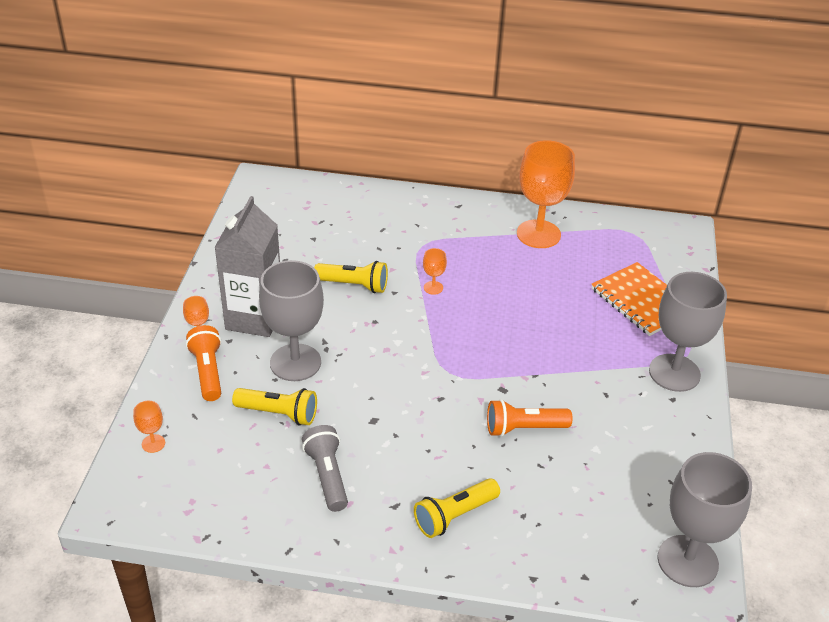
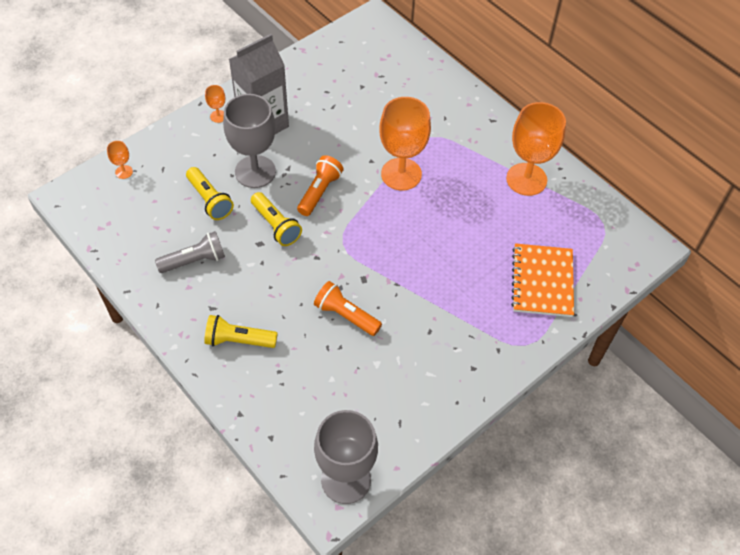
camera: 40 degrees right, 15 degrees up
orange flashlight [186,325,221,401] -> orange flashlight moved to [297,155,344,216]
grey flashlight [302,425,348,512] -> grey flashlight turned 45 degrees clockwise [155,231,225,273]
yellow flashlight [314,261,388,293] -> yellow flashlight moved to [251,192,302,246]
orange goblet [423,248,447,295] -> orange goblet [379,97,431,191], size x2.39
grey goblet [649,272,727,392] -> none

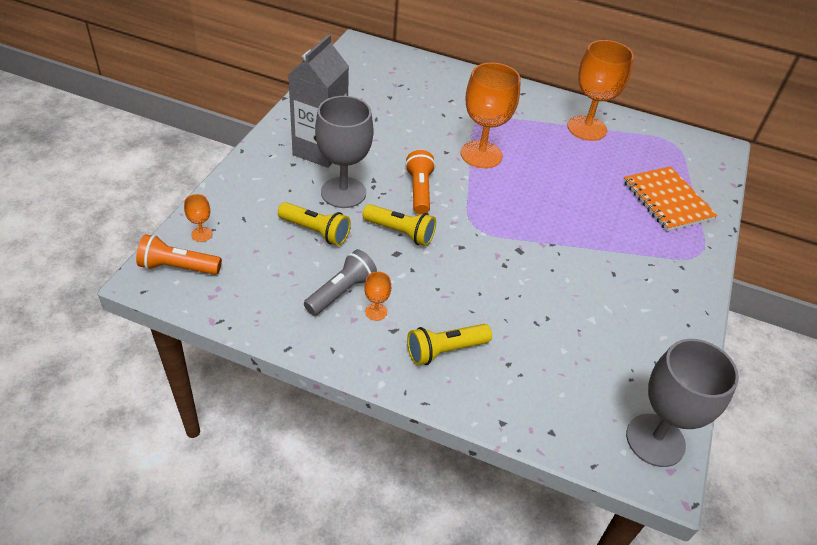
camera: 30 degrees left, 10 degrees down
orange goblet [205,85,225,123] -> orange goblet moved to [364,271,391,321]
orange flashlight [314,281,382,336] -> orange flashlight moved to [136,234,222,275]

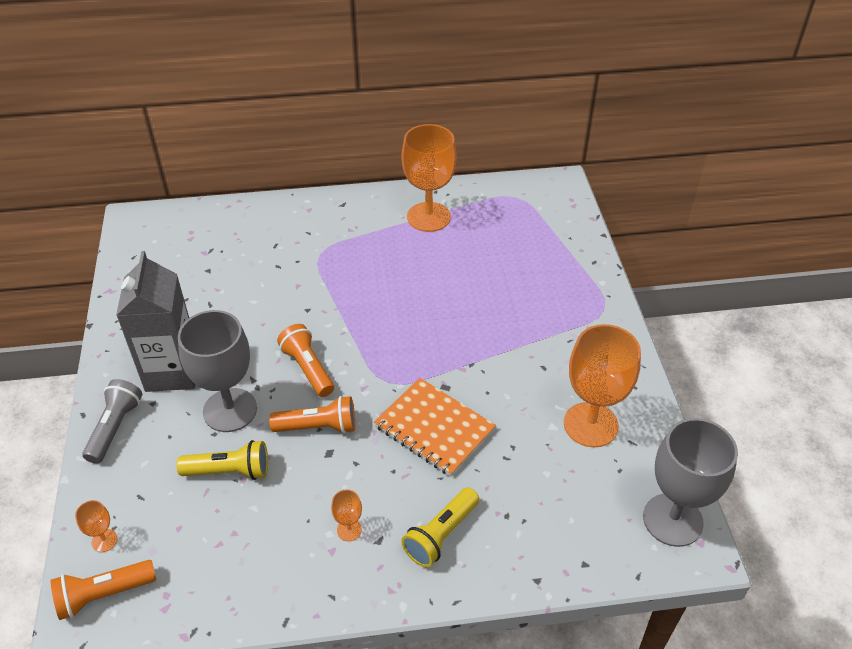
camera: 25 degrees left, 0 degrees up
grey flashlight [304,249,377,316] -> grey flashlight moved to [83,379,142,464]
yellow flashlight [363,204,436,246] -> orange flashlight [269,396,355,434]
orange goblet [461,62,521,168] -> orange goblet moved to [564,324,641,447]
orange notebook [623,166,718,231] -> orange notebook moved to [374,378,496,476]

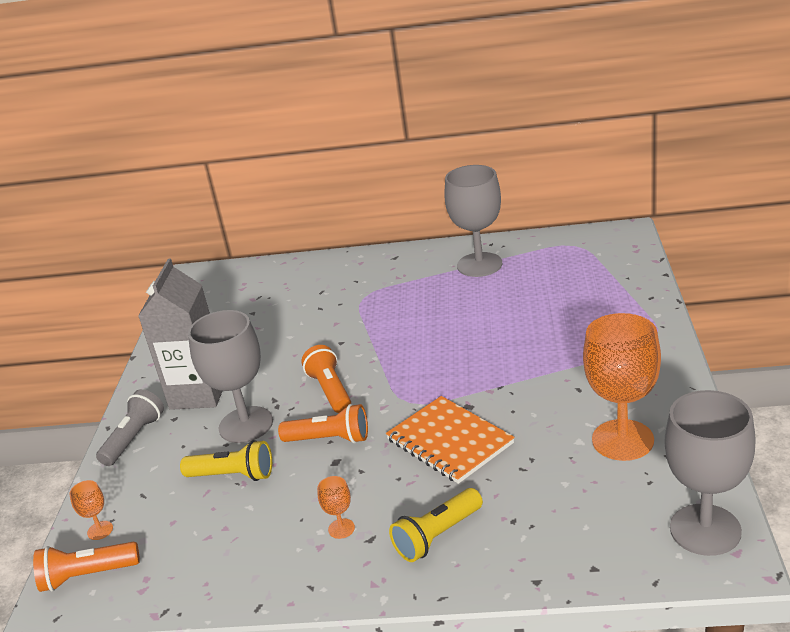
camera: 15 degrees right, 15 degrees down
orange goblet [402,124,457,232] -> grey goblet [445,165,502,277]

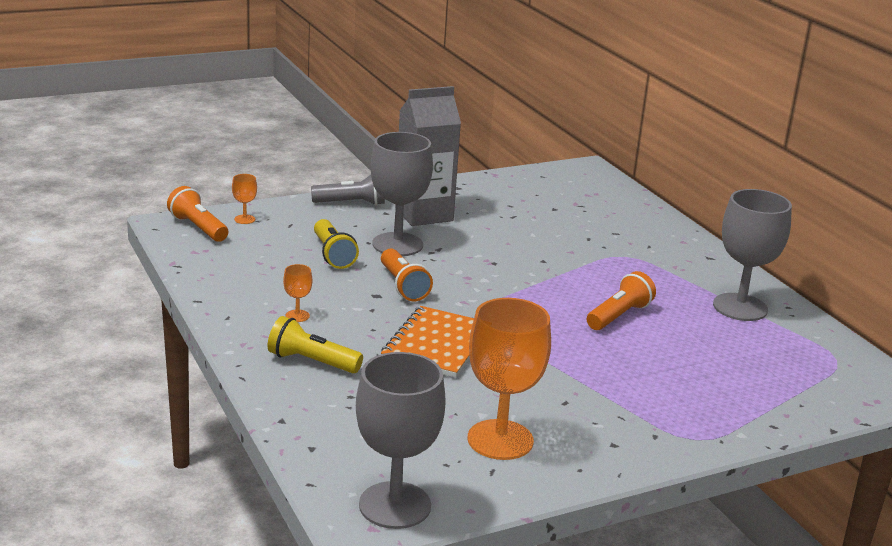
camera: 55 degrees right, 5 degrees down
orange flashlight [301,345,351,413] -> orange flashlight moved to [587,271,656,330]

